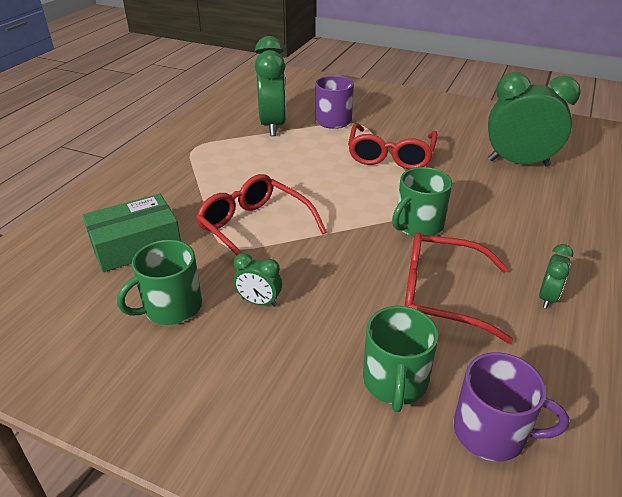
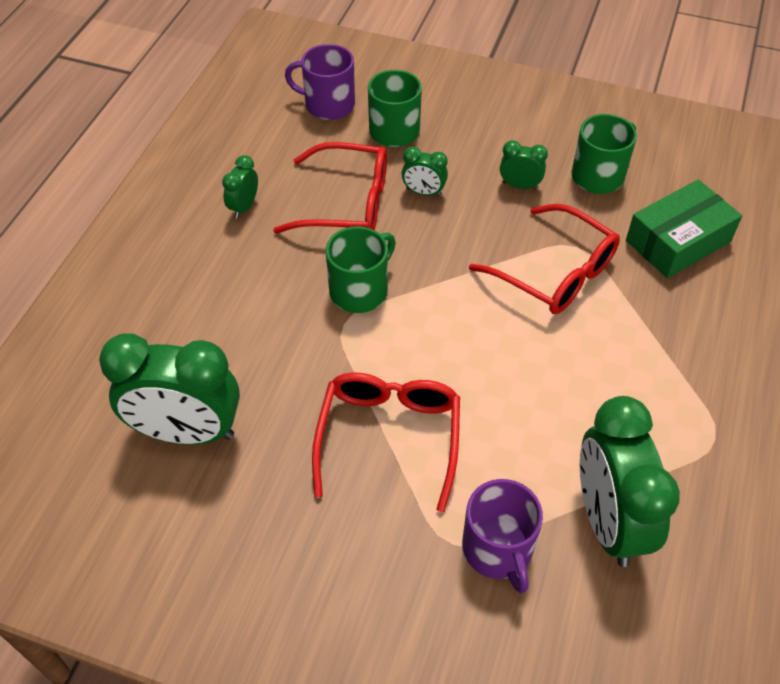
camera: 175 degrees right, 15 degrees up
none -> green clock [402,146,448,196]

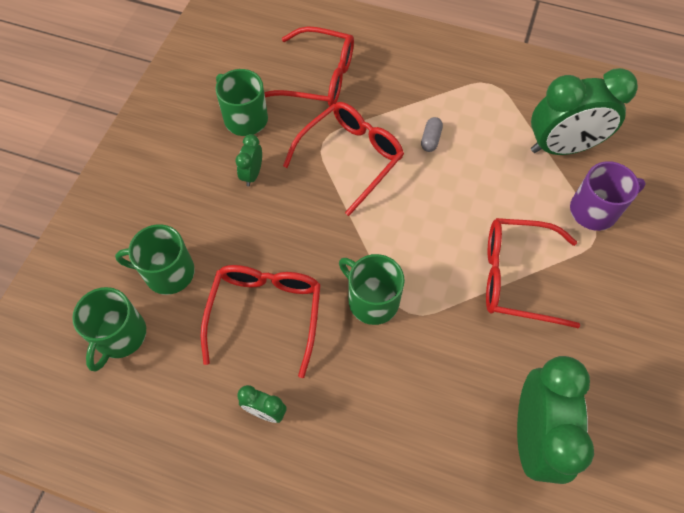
camera: 90 degrees left, 10 degrees up
purple mug [285,44,355,120] -> green mug [72,287,146,372]
green clock [402,146,448,196] -> none
green box [626,179,742,278] -> red glasses [264,26,354,106]
none -> grey capsule [421,117,443,152]

